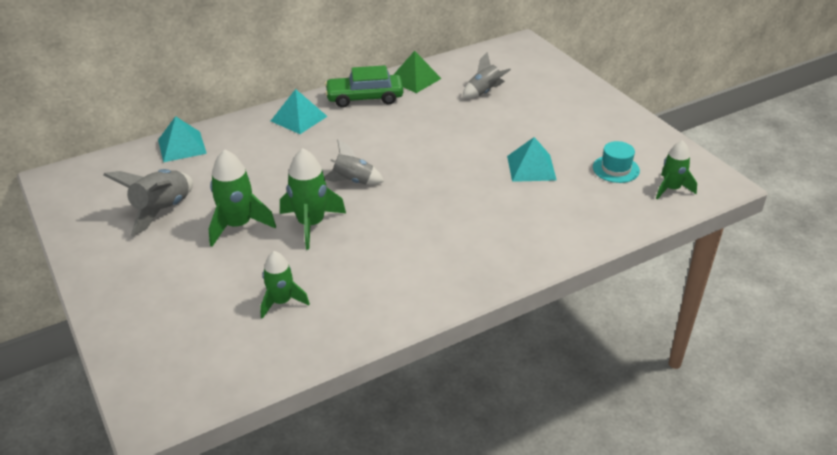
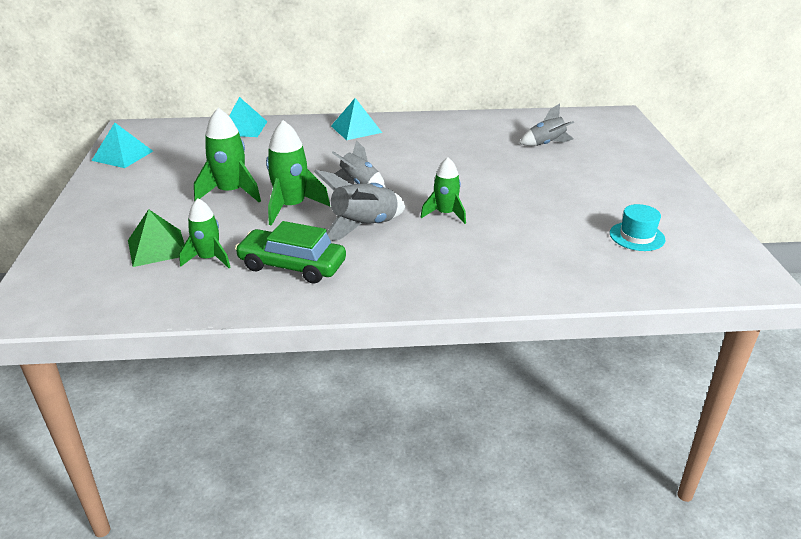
camera: 25 degrees right, 5 degrees down
grey rocket [103,169,193,236] -> grey rocket moved to [314,169,406,241]
green car [325,65,403,108] -> green car moved to [235,221,346,283]
green pyramid [393,51,442,93] -> green pyramid moved to [128,209,184,267]
turquoise pyramid [507,137,557,182] -> turquoise pyramid moved to [91,123,153,168]
green rocket [656,140,697,200] -> green rocket moved to [421,157,466,224]

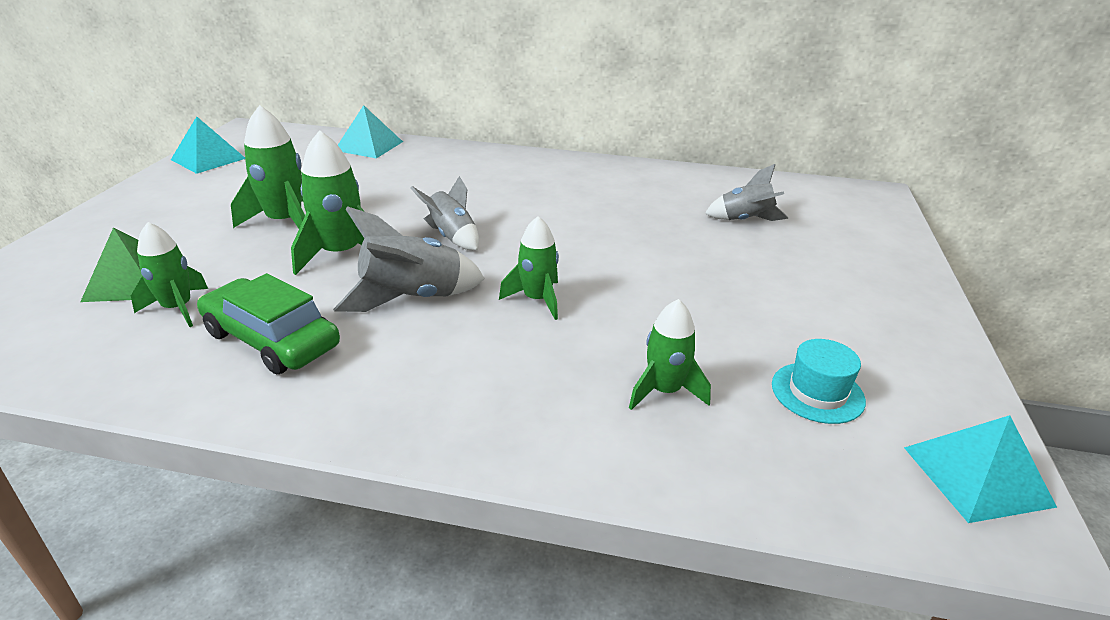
camera: 15 degrees right, 0 degrees up
turquoise pyramid [331,98,382,140] -> turquoise pyramid moved to [904,415,1057,523]
none -> green rocket [629,299,711,410]

